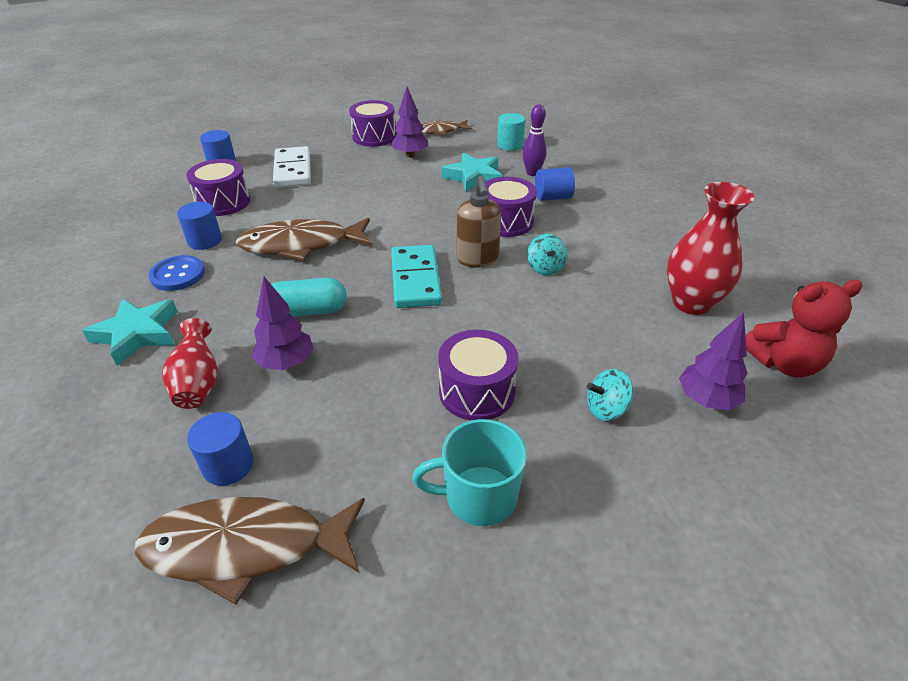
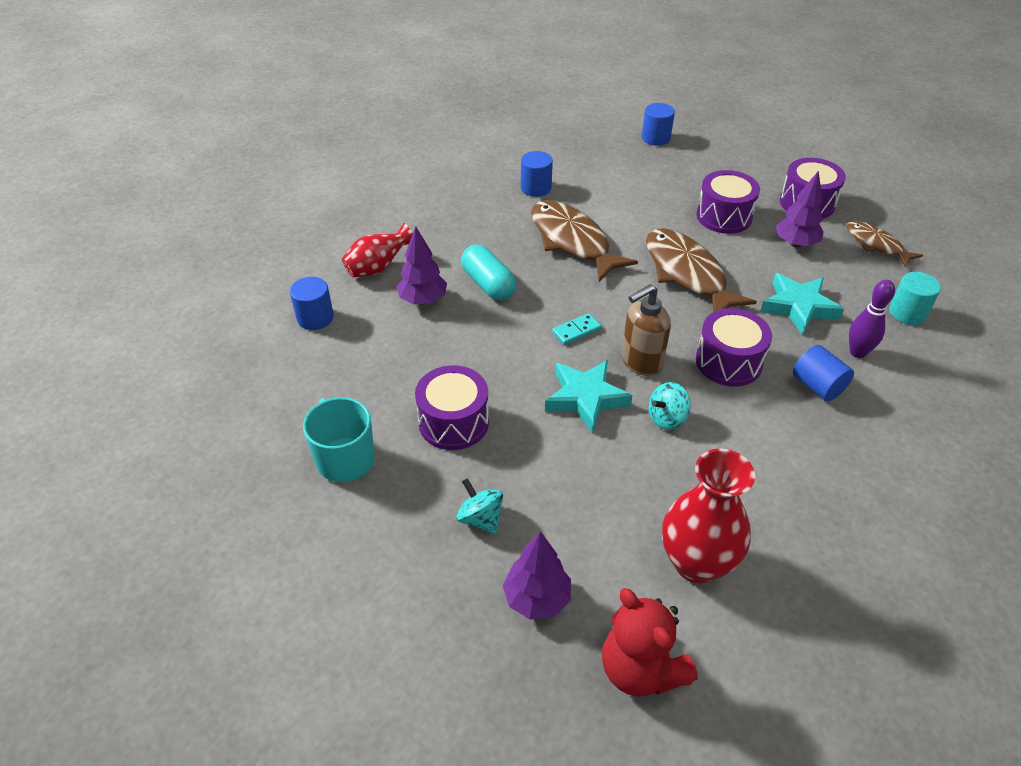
camera: 65 degrees right, 5 degrees up
turquoise star [82,299,178,366] -> turquoise star moved to [545,360,632,433]
brown fish [135,497,365,605] -> brown fish moved to [646,228,757,312]
blue button [149,255,205,291] -> none
purple drum [186,159,250,216] -> purple drum moved to [697,170,760,234]
white domino [273,146,311,187] -> none
turquoise domino [391,245,442,308] -> turquoise domino [552,313,601,345], size x0.49

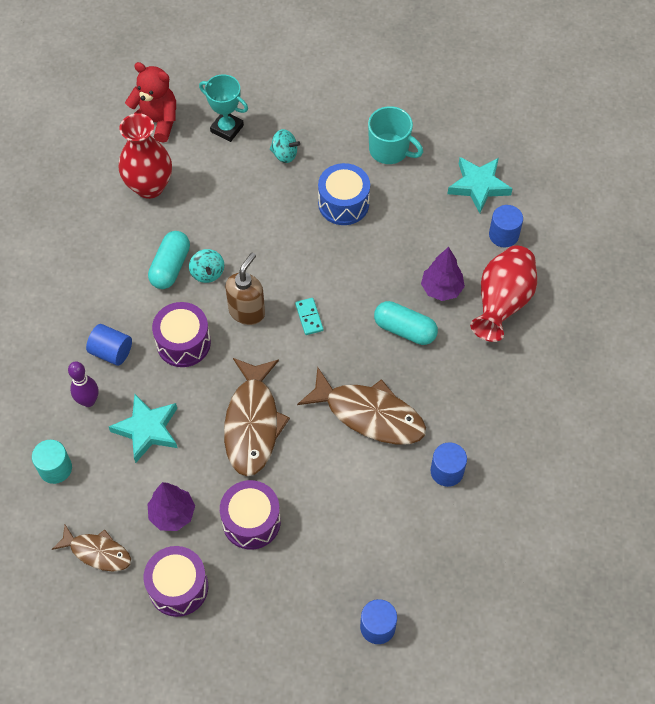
camera: 150 degrees right, 15 degrees up
red vase [342,223,413,277] -> red vase [470,245,537,342], size x1.56
purple drum [415,365,489,450] -> blue drum [318,163,370,225]
purple tree [503,531,571,619] -> turquoise trophy [199,74,248,142]
turquoise star [545,360,632,433] -> turquoise star moved to [447,157,513,213]
turquoise domino [552,313,601,345] -> turquoise domino turned 45 degrees counterclockwise [295,298,323,335]
brown fish [646,228,757,312] -> brown fish turned 60 degrees clockwise [224,358,290,476]
turquoise spinning top [649,382,691,430] -> turquoise spinning top turned 135 degrees clockwise [189,249,224,283]
none -> turquoise capsule [148,231,190,289]

